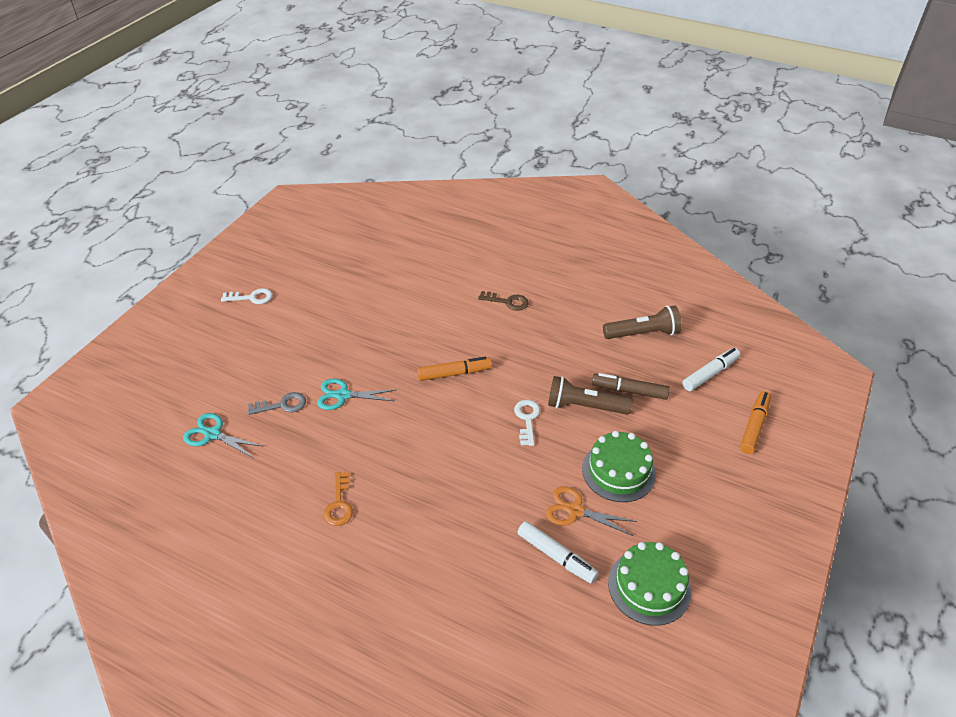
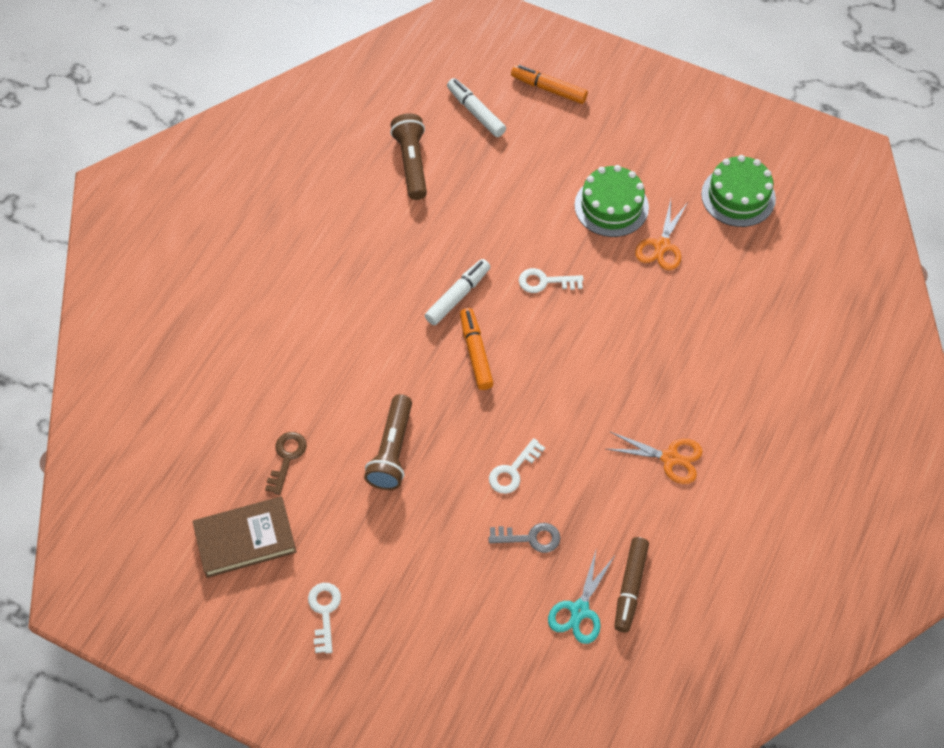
camera: 90 degrees left, 15 degrees up
grey key [248,392,306,415] -> grey key turned 105 degrees clockwise [488,523,560,553]
turquoise scissors [317,379,396,410] -> white key [489,438,545,494]
orange key [324,472,353,526] -> orange scissors [606,432,703,484]
brown key [478,291,529,311] -> brown key moved to [265,432,307,495]
white marker [517,521,599,584] -> white marker moved to [425,259,490,325]
brown flashlight [548,376,633,415] -> brown flashlight moved to [364,394,412,490]
brown marker [592,373,670,400] -> brown marker moved to [614,537,649,632]
none -> brown book [193,496,297,578]

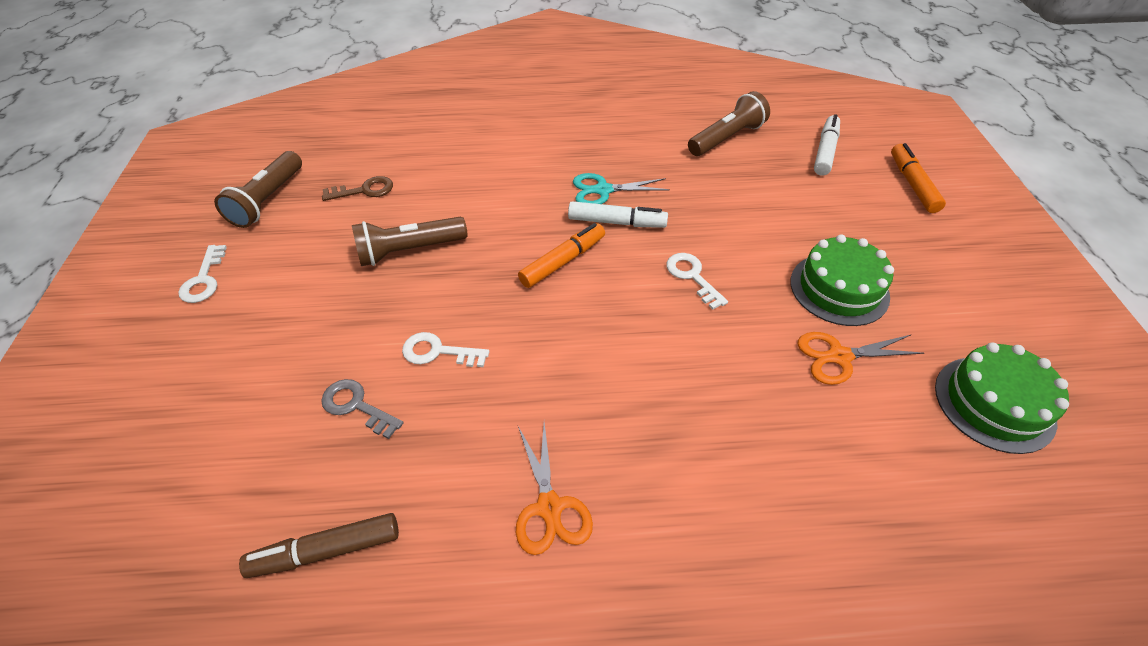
camera: 60 degrees right, 10 degrees down
brown book [193,496,297,578] -> brown flashlight [214,151,302,228]
white key [308,583,341,654] -> white key turned 120 degrees clockwise [178,245,227,303]
grey key [488,523,560,553] -> grey key turned 150 degrees clockwise [321,379,404,439]
turquoise scissors [548,547,615,644] -> turquoise scissors moved to [573,173,670,204]

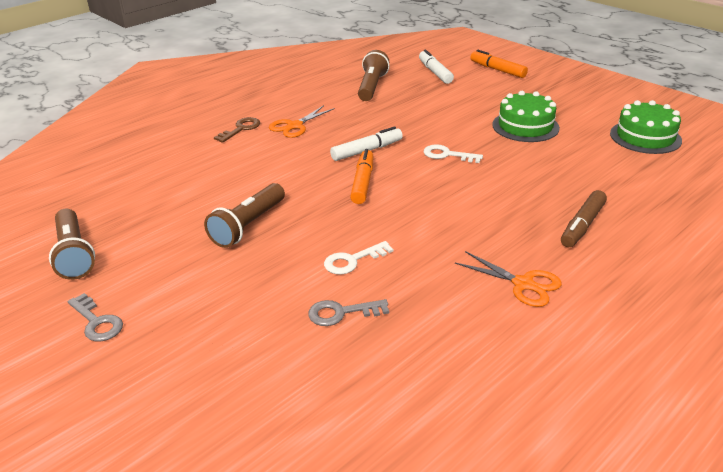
camera: 40 degrees left, 15 degrees down
white key [178,245,227,303] -> grey key [68,293,123,341]
brown marker [239,513,399,578] -> brown marker moved to [561,190,607,247]
brown key [322,176,393,201] -> brown key moved to [214,117,260,143]
turquoise scissors [573,173,670,204] -> none
orange scissors [798,332,924,385] -> orange scissors moved to [269,105,335,138]

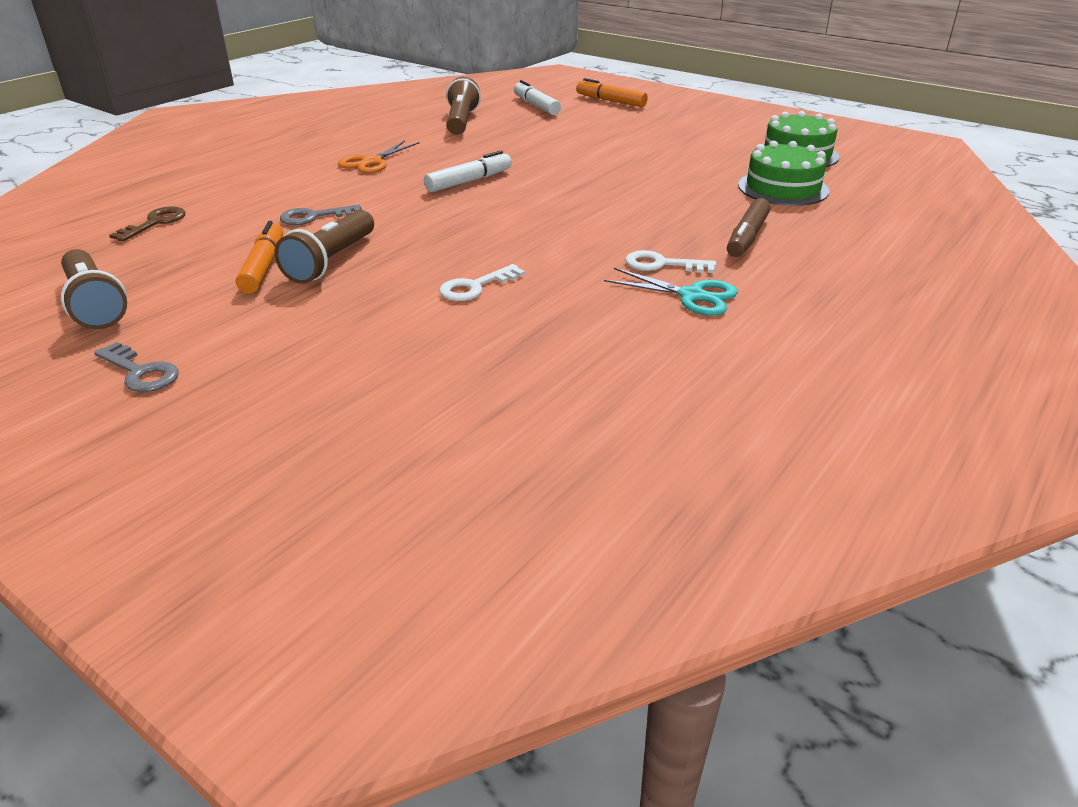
camera: 10 degrees left, 0 degrees up
brown key [214,117,260,143] -> brown key moved to [109,206,186,242]
grey key [308,299,389,326] -> grey key moved to [280,204,362,225]
orange marker [350,149,373,204] -> orange marker moved to [236,221,283,294]
white key [424,145,483,163] -> white key moved to [625,250,716,273]
orange scissors [455,251,562,307] -> turquoise scissors [604,268,738,316]
green cake [492,91,560,142] -> green cake moved to [738,141,829,206]

